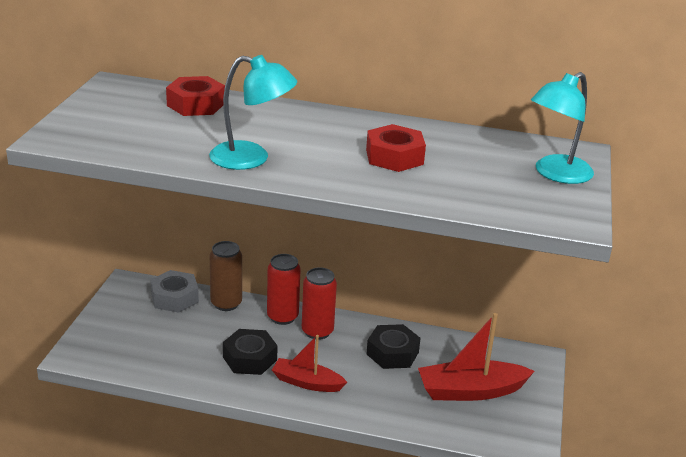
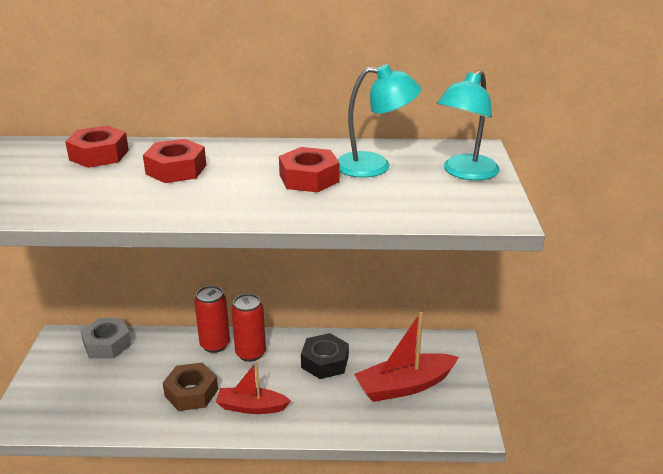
camera: 10 degrees left, 0 degrees up
turquoise lamp [209,55,297,170] -> turquoise lamp moved to [338,64,421,178]
brown can [210,241,242,311] -> none
black nut [223,329,278,375] -> brown nut [163,363,218,411]
none -> red nut [143,139,206,183]

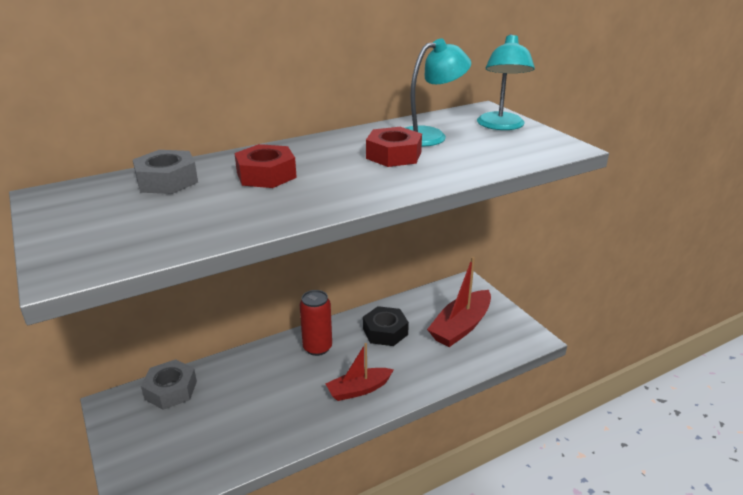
camera: 30 degrees left, 0 degrees up
red nut [65,125,129,168] -> grey nut [133,150,198,194]
brown nut [163,363,218,411] -> none
red can [194,286,230,353] -> none

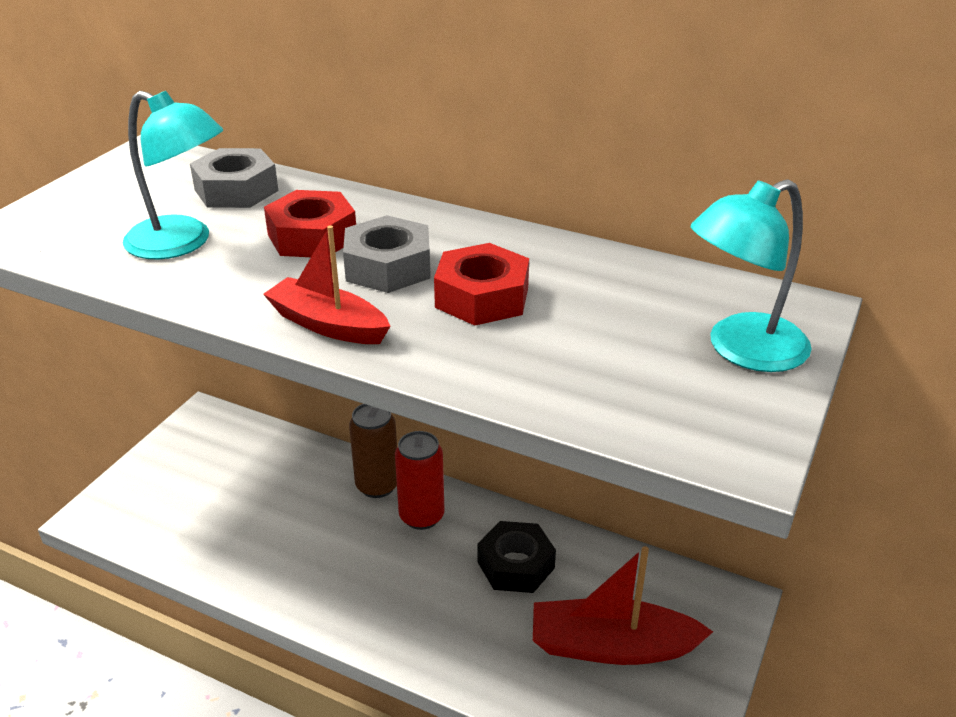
camera: 55 degrees right, 5 degrees up
grey nut [141,359,197,410] -> grey nut moved to [343,215,431,293]
red boat [325,343,394,401] -> red boat moved to [263,225,390,344]
turquoise lamp [405,38,471,147] -> turquoise lamp moved to [123,91,223,260]
none -> brown can [349,404,397,498]

